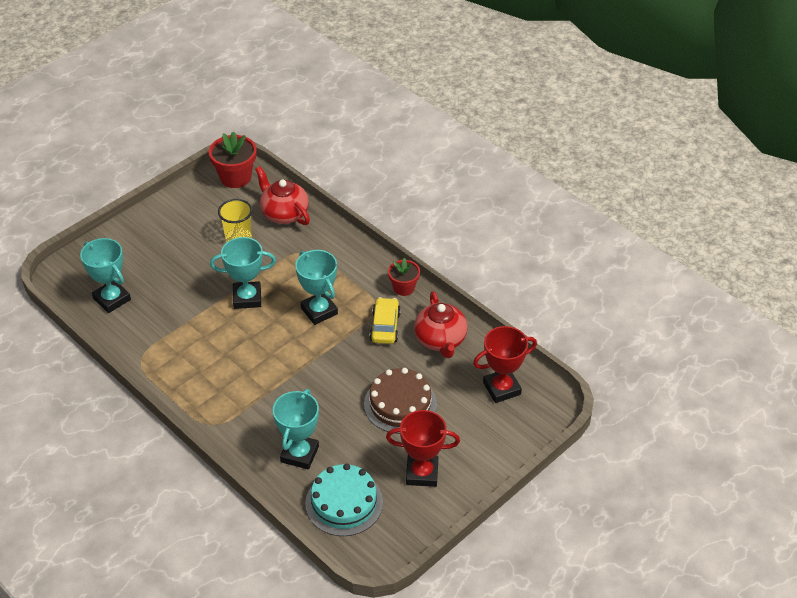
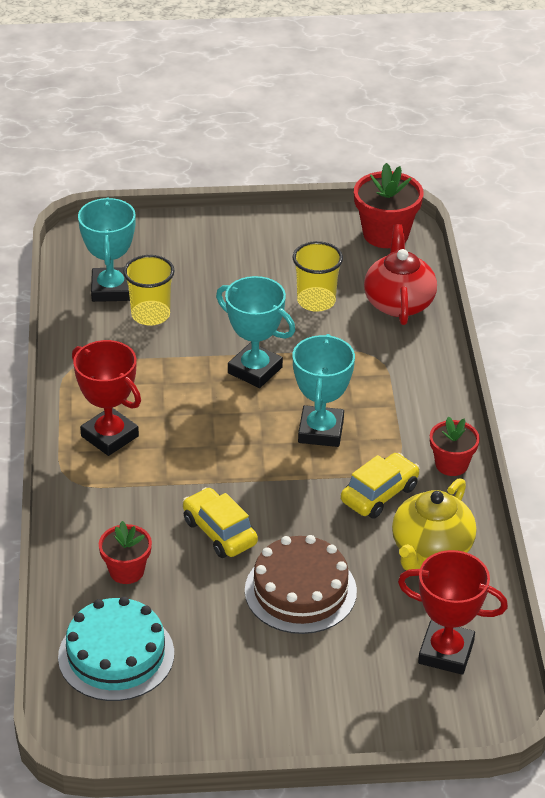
camera: 40 degrees right, 5 degrees down
turquoise trophy [273,389,319,469] -> red flower pot [99,521,152,584]
red trophy [386,410,460,487] -> red trophy moved to [72,340,141,456]
red teapot [414,291,468,358] -> yellow teapot [392,478,476,570]
none -> yellow cup [123,255,175,326]
none -> yellow car [183,487,258,558]

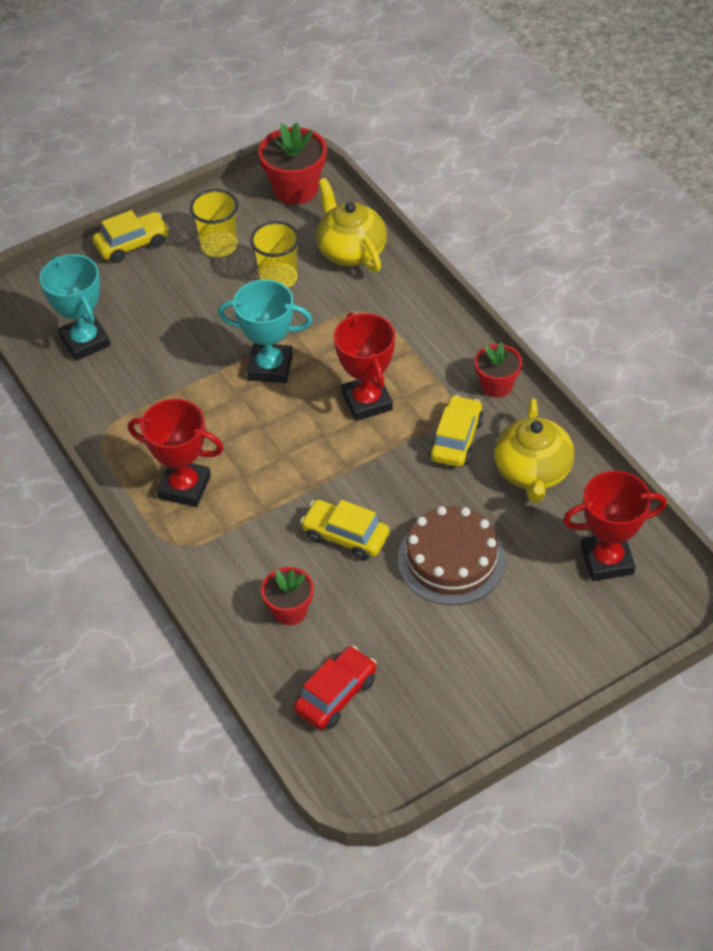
camera: 25 degrees left, 10 degrees up
turquoise cake [58,597,174,701] -> red car [294,646,377,729]
yellow cup [123,255,175,326] -> yellow cup moved to [190,189,239,257]
turquoise trophy [293,334,355,447] -> red trophy [334,312,395,421]
red teapot [364,224,437,325] -> yellow teapot [316,178,387,272]
none -> yellow car [93,210,169,263]

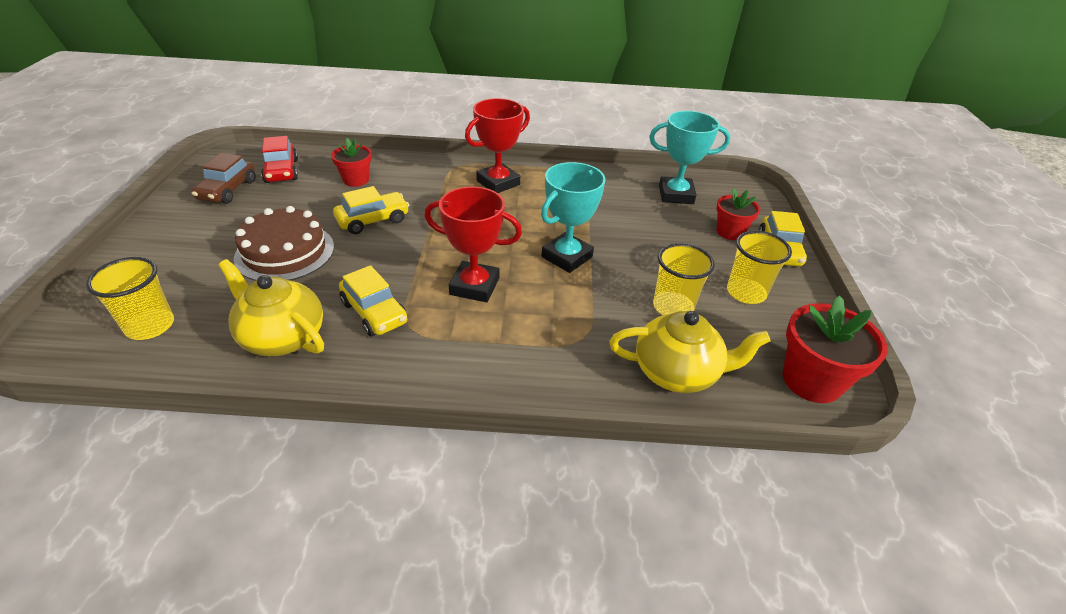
camera: 120 degrees right, 10 degrees down
red flower pot [475,342,522,397] -> red flower pot moved to [716,189,760,240]
red trophy [563,471,667,581] -> yellow cup [86,257,174,340]
none -> brown car [192,153,255,204]

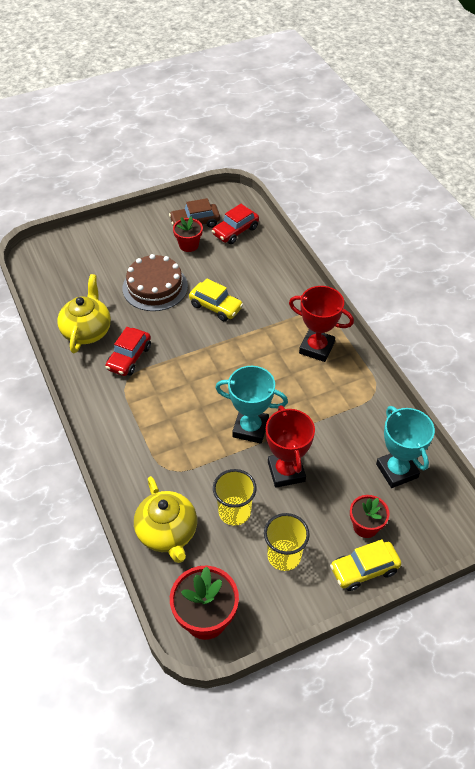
camera: 65 degrees right, 10 degrees up
yellow cup [86,257,174,340] -> none
red flower pot [331,138,372,187] -> red flower pot moved to [173,216,203,252]
yellow car [339,265,408,337] -> red car [105,327,151,376]
red trophy [424,187,522,302] -> red trophy moved to [266,405,315,488]

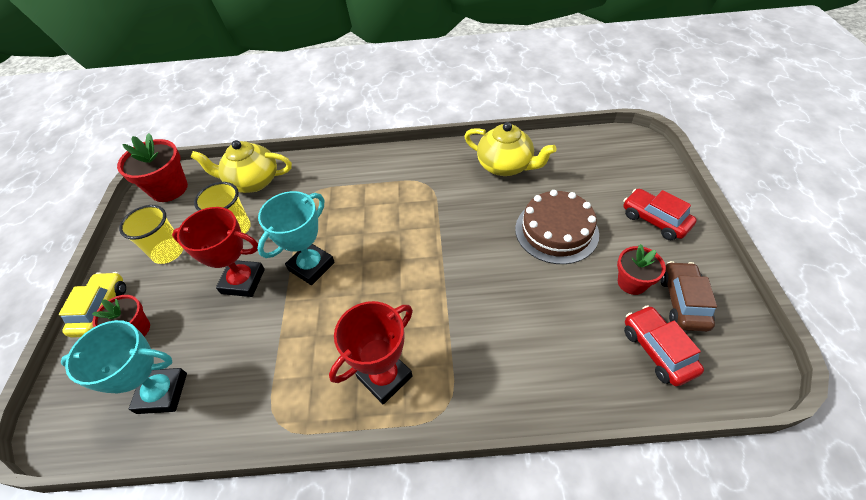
camera: 115 degrees right, 0 degrees up
red car [105,327,151,376] -> red car moved to [623,189,697,240]
yellow car [189,279,243,321] -> none

